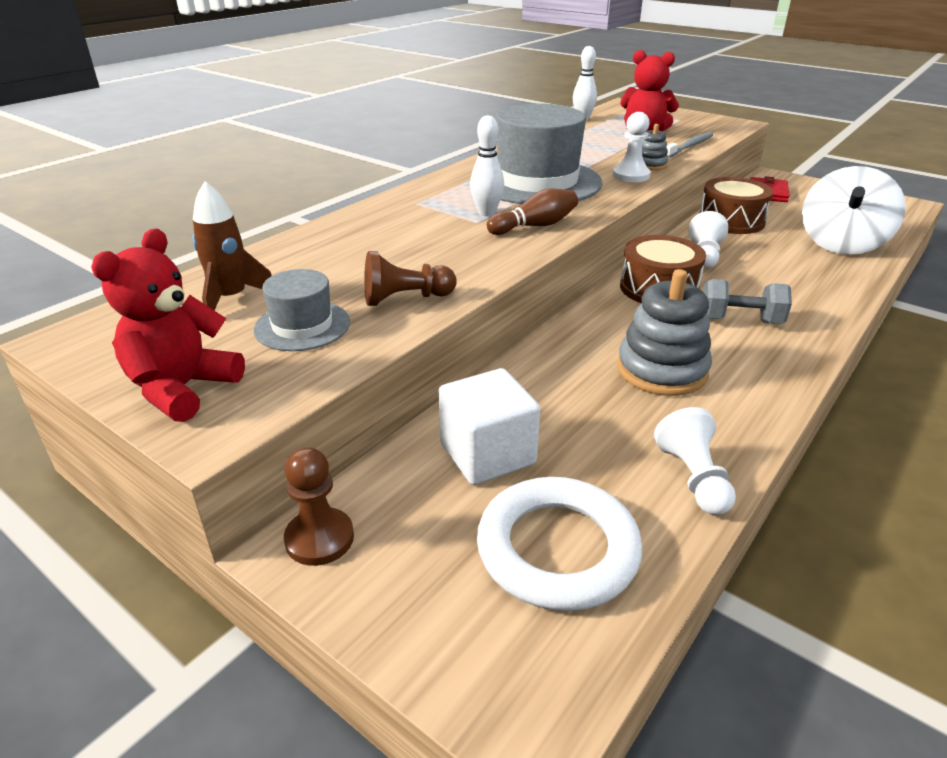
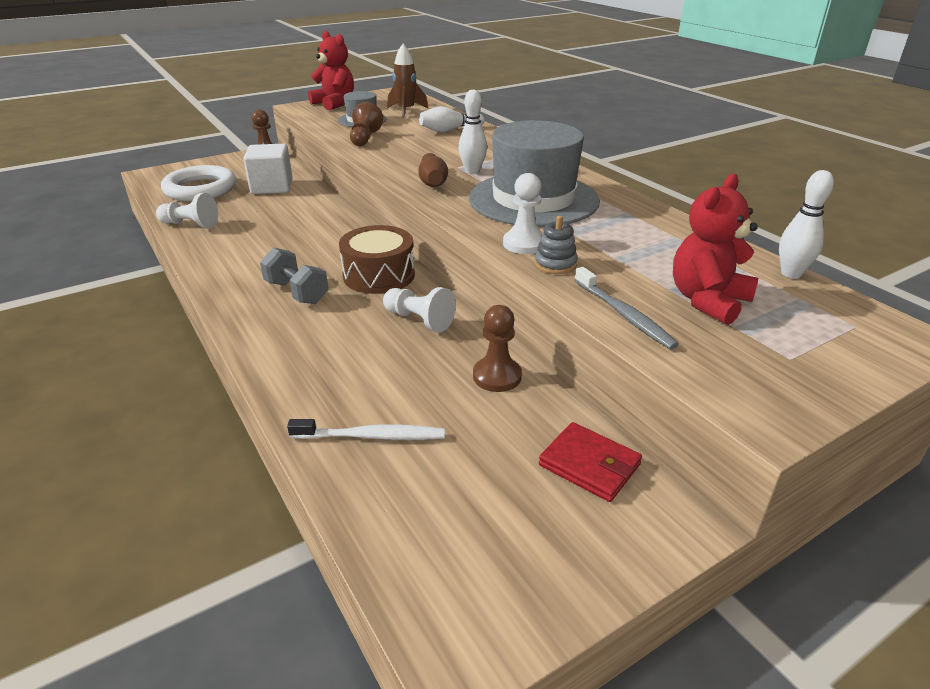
camera: 110 degrees right, 0 degrees up
grey stacking toy [617,269,712,396] -> none
brown drum [700,177,773,234] -> brown pawn [473,305,522,392]
grey dumbbell [703,279,792,324] -> grey dumbbell turned 75 degrees counterclockwise [260,247,328,304]
white spinning top [802,166,906,255] -> white toothbrush [287,419,445,440]
none -> white bowling pin [419,106,484,132]

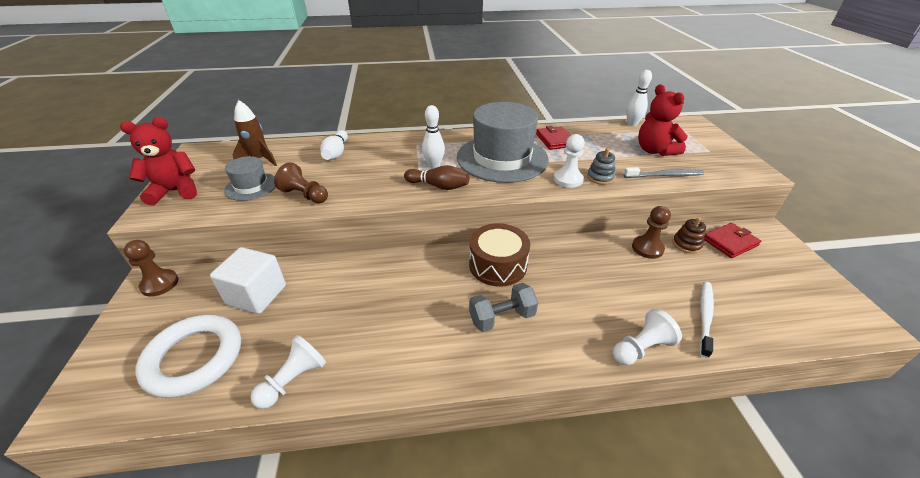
camera: 65 degrees left, 5 degrees up
white pawn [383,287,456,332] -> white pawn moved to [613,309,682,365]
none -> red wallet [536,126,571,150]
none -> brown stacking toy [672,217,706,254]

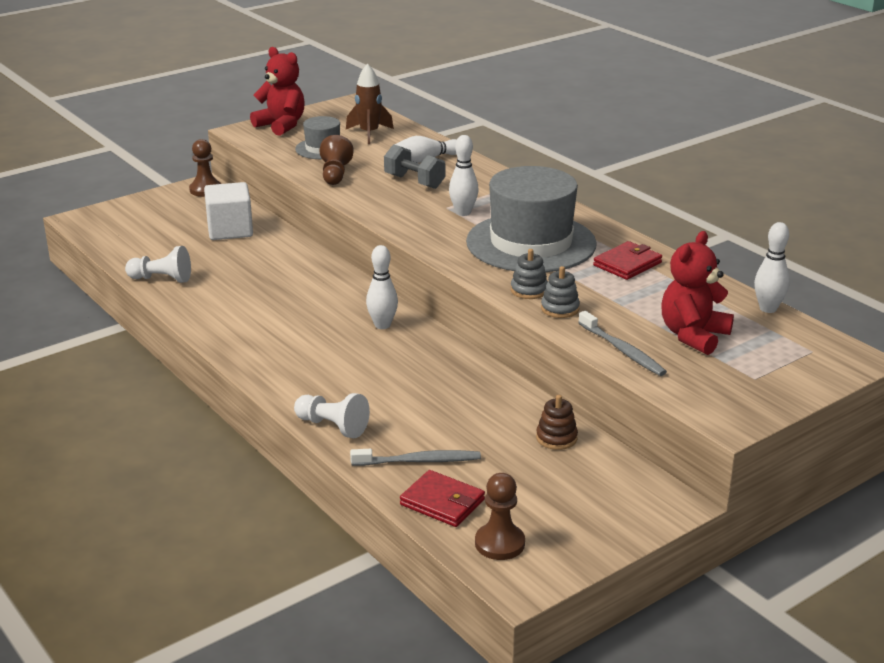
camera: 60 degrees right, 10 degrees down
white ring [135,314,241,398] -> none
brown bowling pin [404,165,469,190] -> none
brown drum [469,223,530,286] -> white bowling pin [366,245,398,329]
grey dumbbell [469,283,538,332] -> grey dumbbell moved to [384,145,445,189]
white pawn [554,134,585,188] -> grey stacking toy [511,249,548,299]
brown pawn [632,206,671,259] -> brown pawn moved to [475,473,525,560]
white toothbrush [700,282,714,358] -> grey toothbrush [350,449,481,466]
red wallet [705,223,761,258] -> red wallet moved to [400,470,485,527]

